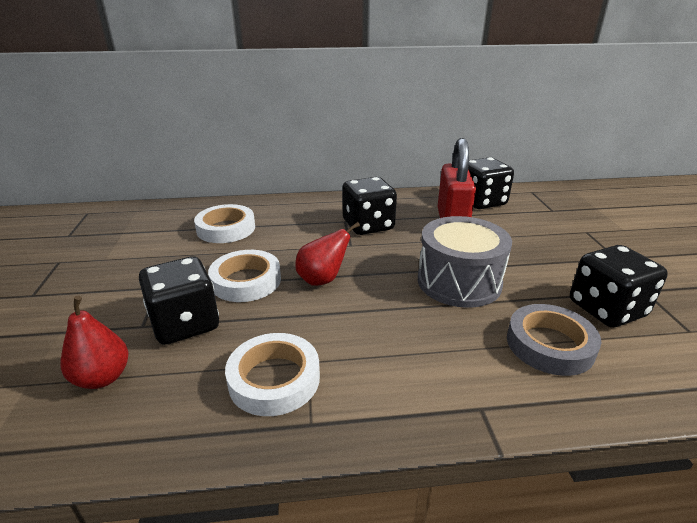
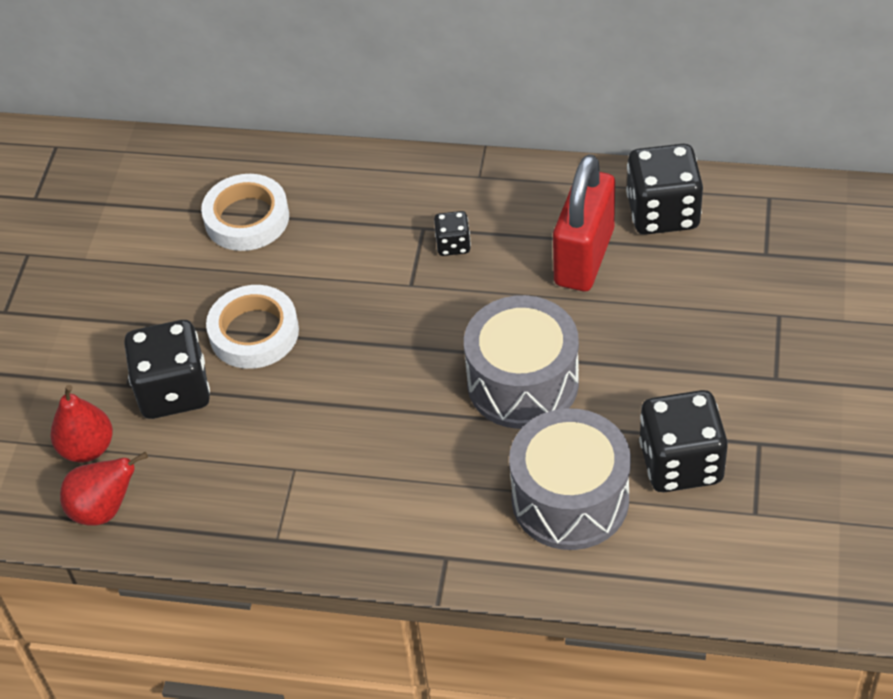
camera: 20 degrees right, 20 degrees up
white tape [225,333,320,416] -> none
red pear [295,222,360,286] -> red pear moved to [60,452,148,525]
black dice [343,177,397,235] -> black dice [434,211,471,256], size x0.50
grey tape [507,304,601,376] -> grey drum [509,408,631,550]

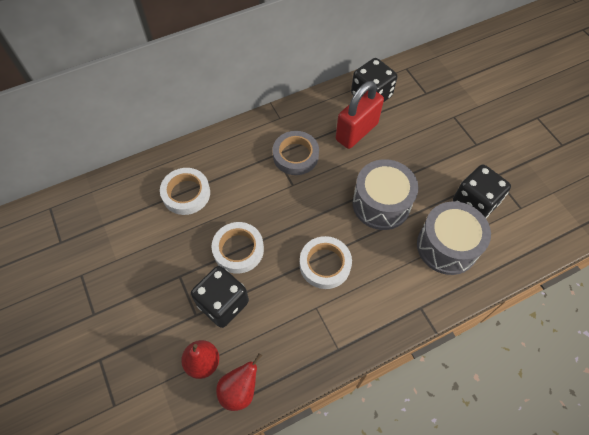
camera: 40 degrees left, 10 degrees up
black dice [434,211,471,256] -> grey tape [273,131,319,175]
red padlock [553,154,615,291] -> red padlock turned 60 degrees clockwise [336,81,384,149]
none -> white tape [300,236,352,289]

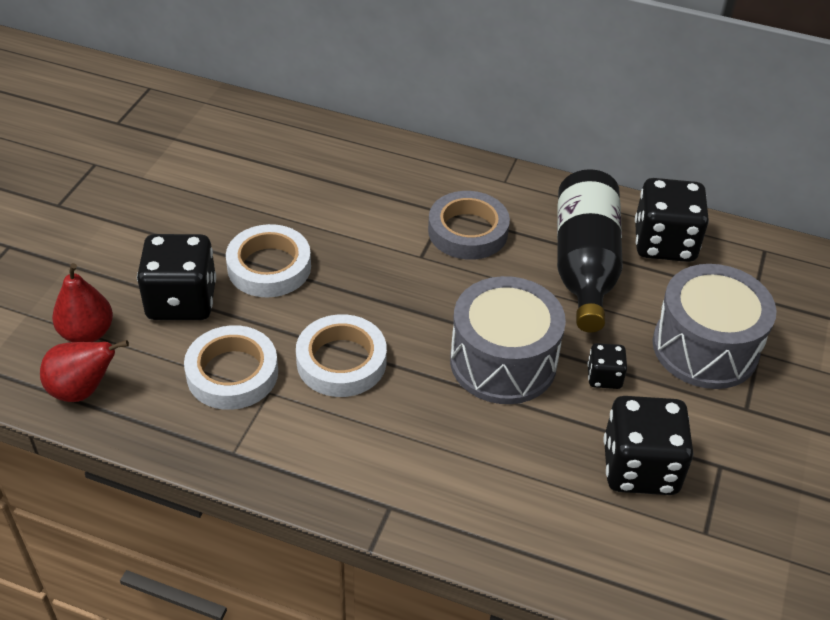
camera: 45 degrees right, 15 degrees down
white tape [160,168,210,215] -> white tape moved to [184,325,278,410]
red padlock [336,81,384,149] -> black bottle [557,169,623,333]
grey drum [417,201,491,275] -> grey drum moved to [653,264,777,389]
none -> black dice [587,343,627,389]

